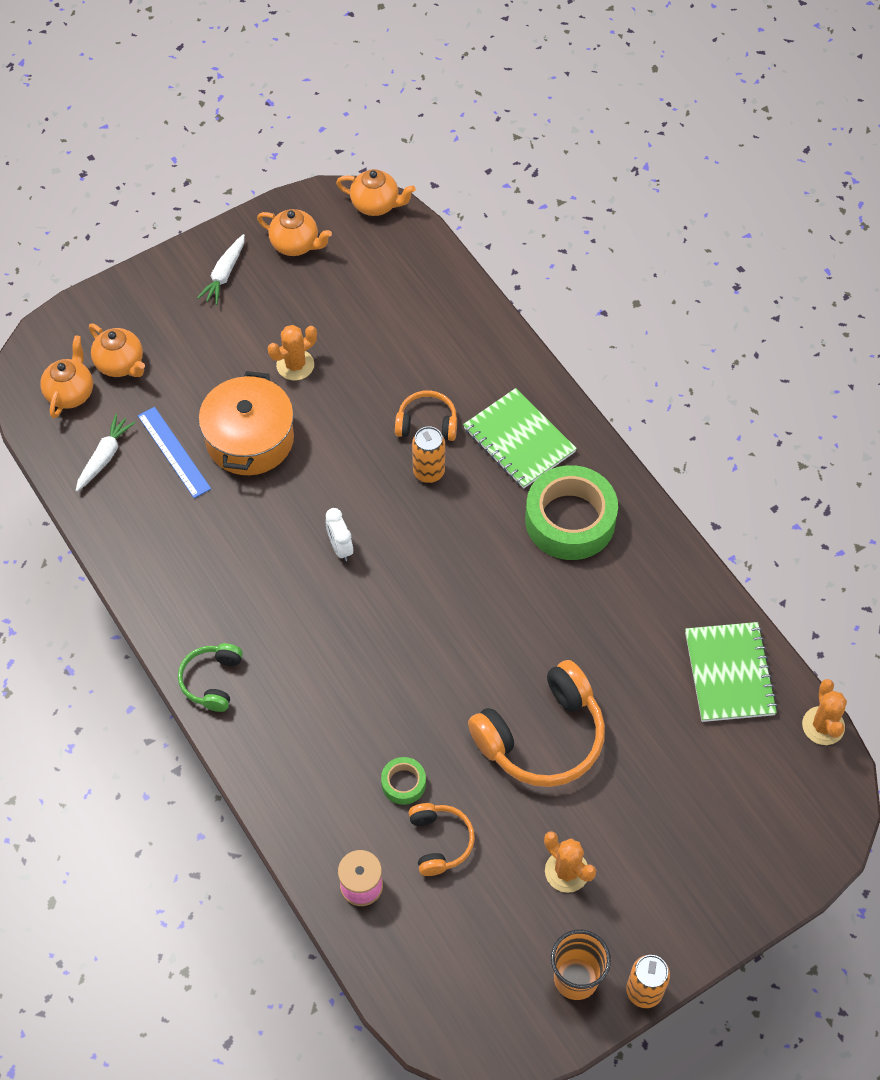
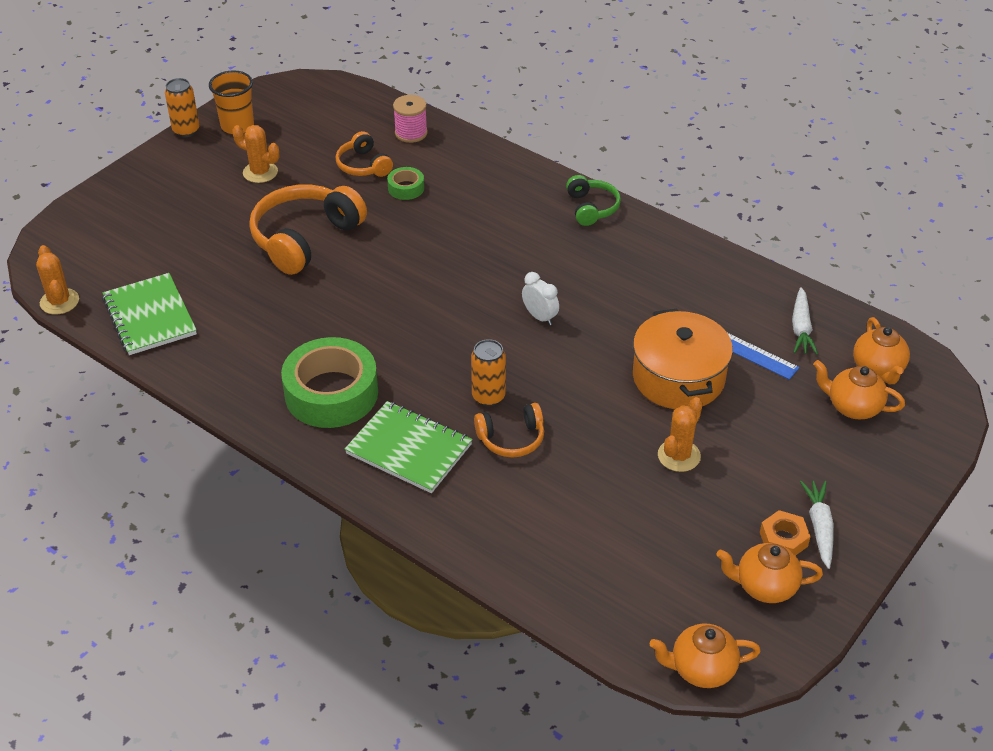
camera: 160 degrees right, 15 degrees down
none -> orange nut [760,510,811,556]

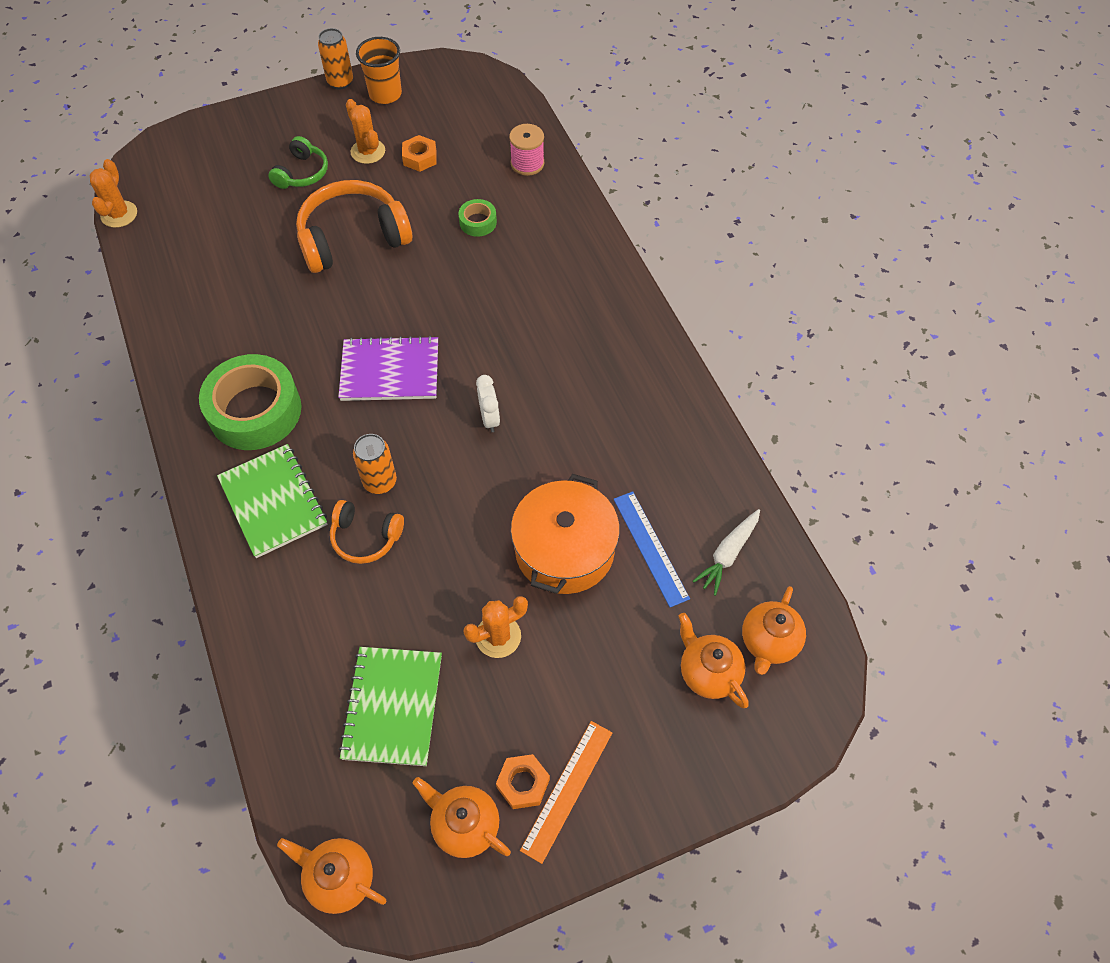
camera: 30 degrees right, 15 degrees up
green notebook [102,273,197,355] -> green notebook moved to [339,647,442,766]
orange headphones [336,131,393,177] -> none
green headphones [566,175,621,226] -> green headphones moved to [268,136,328,189]
white carrot [800,481,834,569] -> orange ruler [520,721,612,864]
none -> purple notebook [338,336,438,401]
none -> orange nut [402,135,437,172]

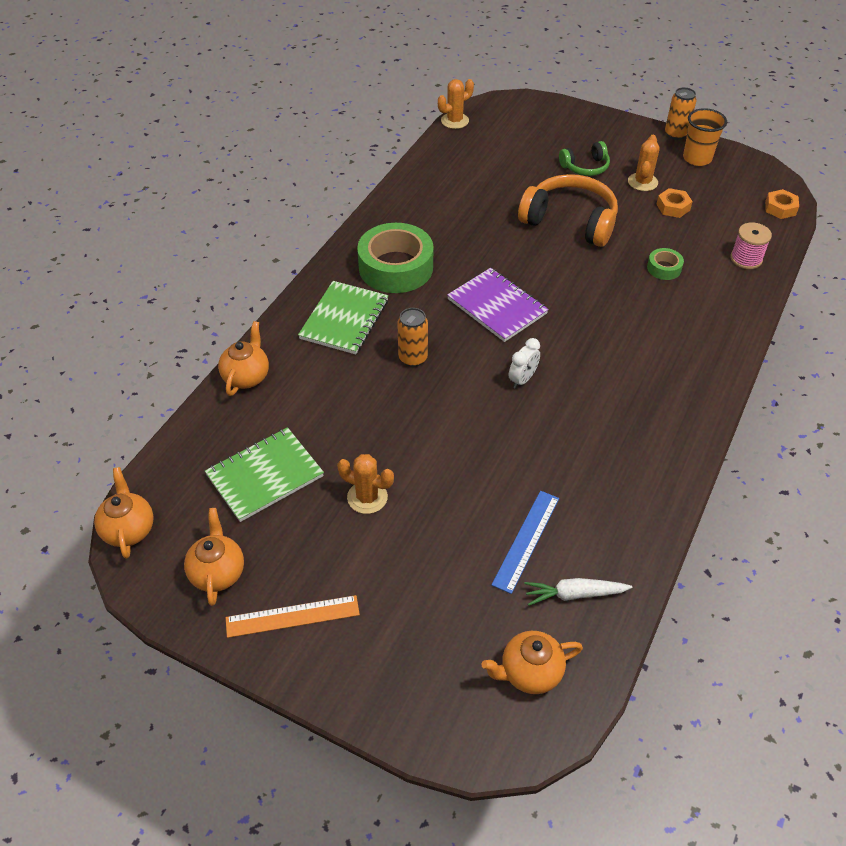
camera: 50 degrees right, 10 degrees down
orange headphones [330,500,404,564] -> none
orange nut [496,754,550,809] -> orange nut moved to [765,189,799,219]
orange pot [511,474,620,594] -> none
orange teapot [679,613,749,708] -> orange teapot moved to [218,321,269,396]

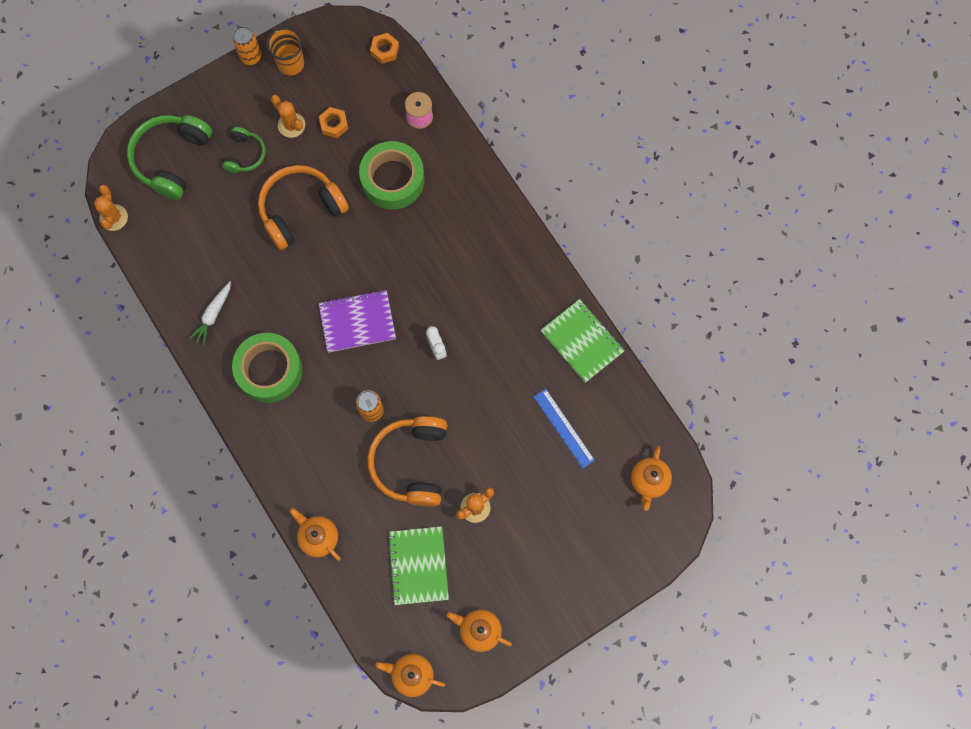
camera: 60 degrees left, 25 degrees up
orange ruler [226,595,360,638] -> none
green notebook [298,281,388,354] -> green notebook moved to [540,299,625,383]
white carrot [524,578,632,606] -> white carrot moved to [189,282,231,346]
green tape [647,248,684,280] -> green tape [359,141,425,210], size x2.20
none -> green headphones [127,115,212,200]
none -> orange headphones [367,416,447,507]

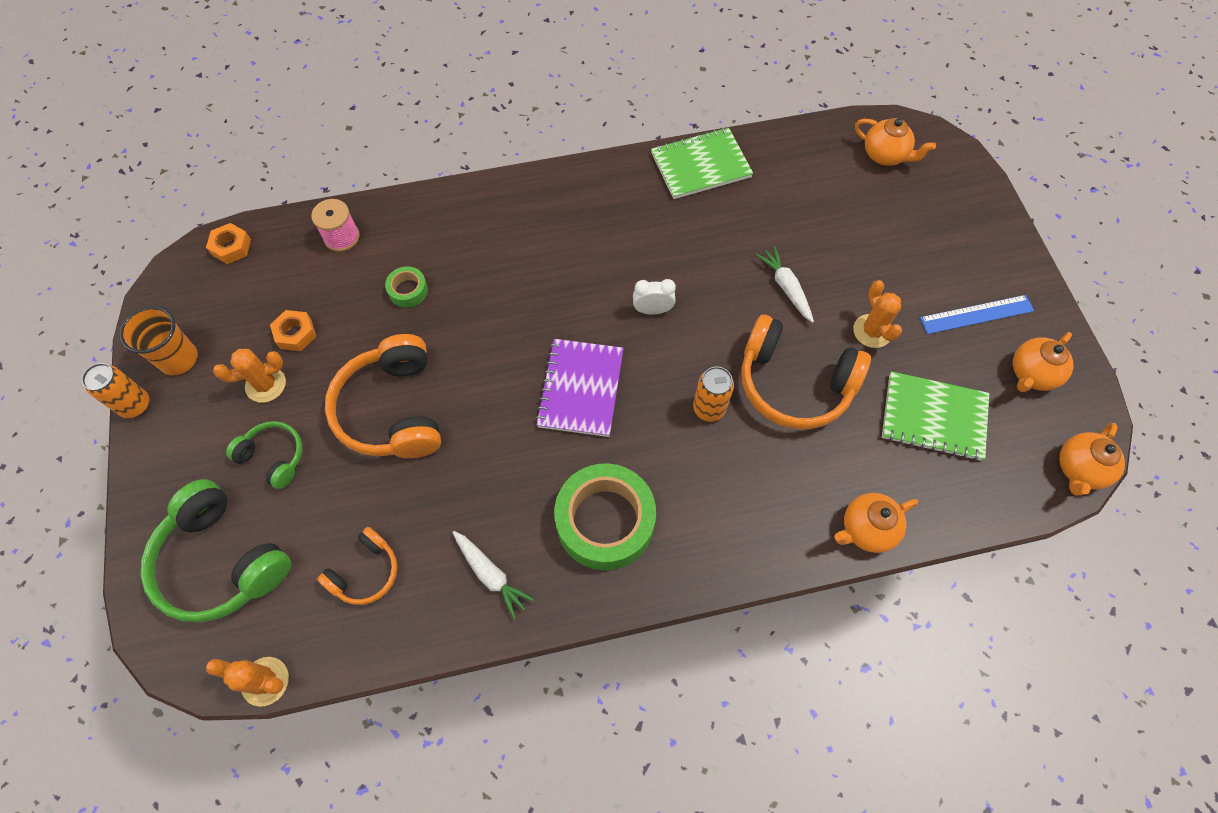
camera: 70 degrees left, 10 degrees down
green tape [359,141,425,210] -> green tape [385,266,428,308], size x0.45
blue ruler [534,389,595,468] -> blue ruler moved to [920,295,1034,334]
none -> orange headphones [317,527,397,605]
none -> white carrot [756,246,814,323]

